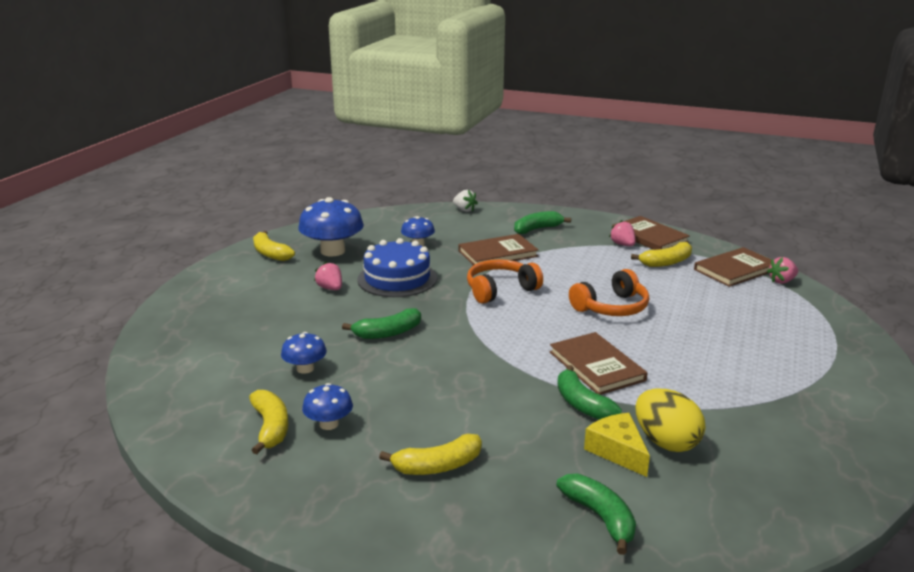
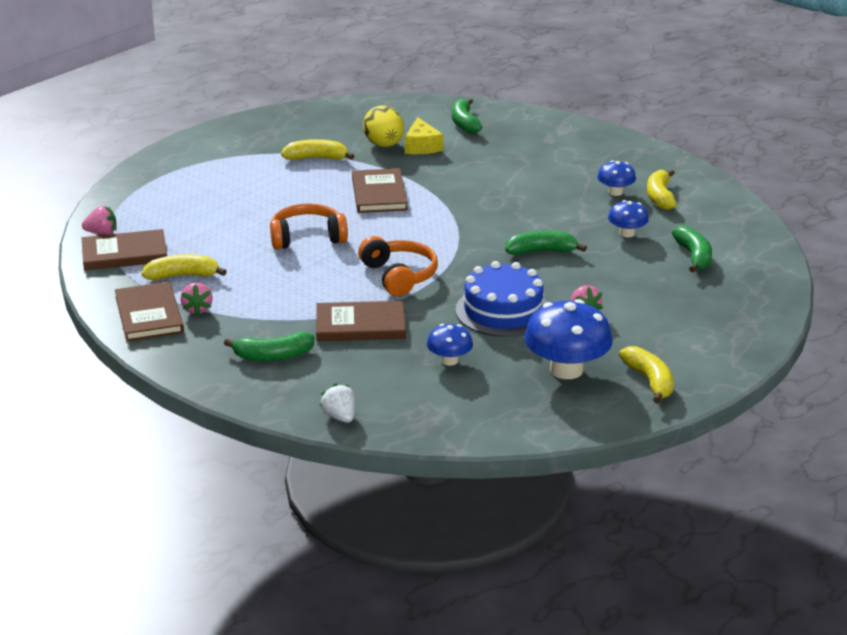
camera: 160 degrees left, 5 degrees up
yellow banana [379,434,482,475] -> yellow banana moved to [281,139,355,160]
orange headphones [467,259,543,304] -> orange headphones turned 105 degrees counterclockwise [358,236,438,296]
green banana [557,365,622,420] -> green banana moved to [672,226,712,272]

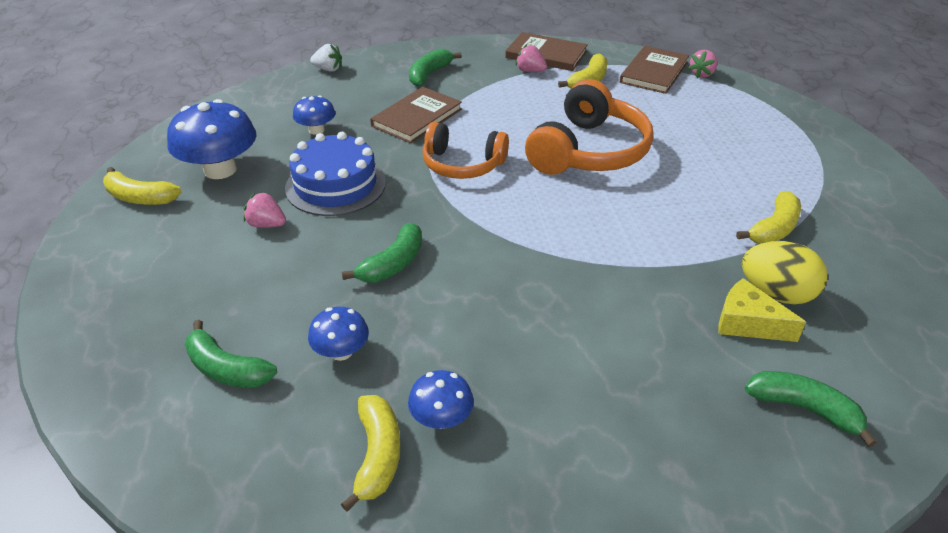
camera: 130 degrees right, 10 degrees up
orange headphones [270,203,348,250] -> orange headphones [525,79,654,175], size x1.52
brown book [352,168,408,213] -> none
yellow banana [647,169,677,210] -> yellow banana turned 45 degrees clockwise [341,395,401,512]

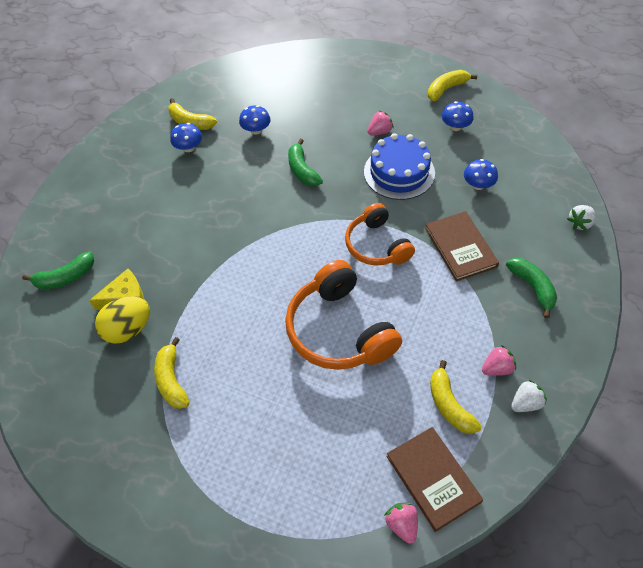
camera: 125 degrees right, 15 degrees up
blue mushroom [167,99,257,179] -> blue mushroom [442,101,474,131], size x0.54
green banana [185,320,277,388] -> none
orange headphones [422,122,509,179] -> orange headphones turned 75 degrees counterclockwise [345,203,415,266]
brown book [505,32,588,71] -> white strawberry [511,380,547,412]

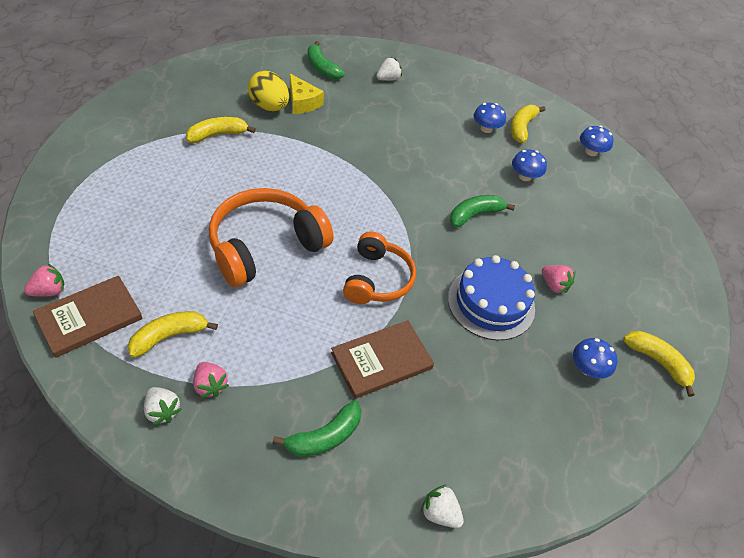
camera: 75 degrees right, 5 degrees down
orange headphones [345,203,415,266] -> orange headphones turned 135 degrees clockwise [343,232,416,304]
blue mushroom [464,159,498,190] -> blue mushroom moved to [580,126,614,156]
none -> white strawberry [376,57,402,81]

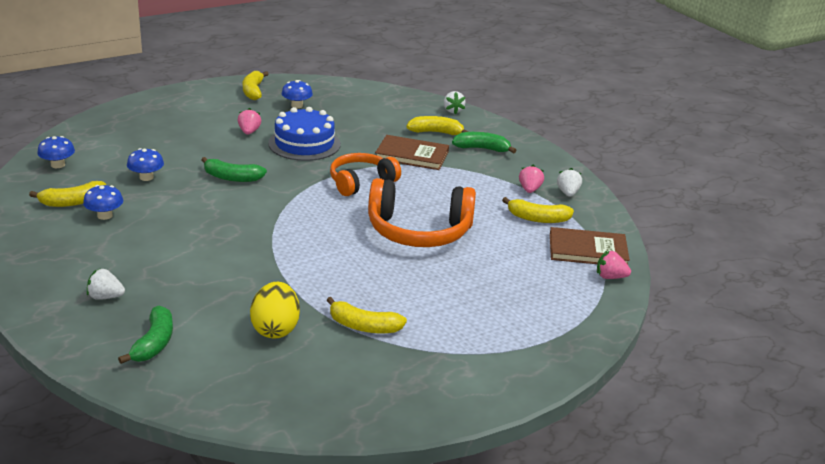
camera: 135 degrees left, 20 degrees down
yellow cheese [290,74,324,114] -> none
none -> yellow banana [407,116,469,135]

